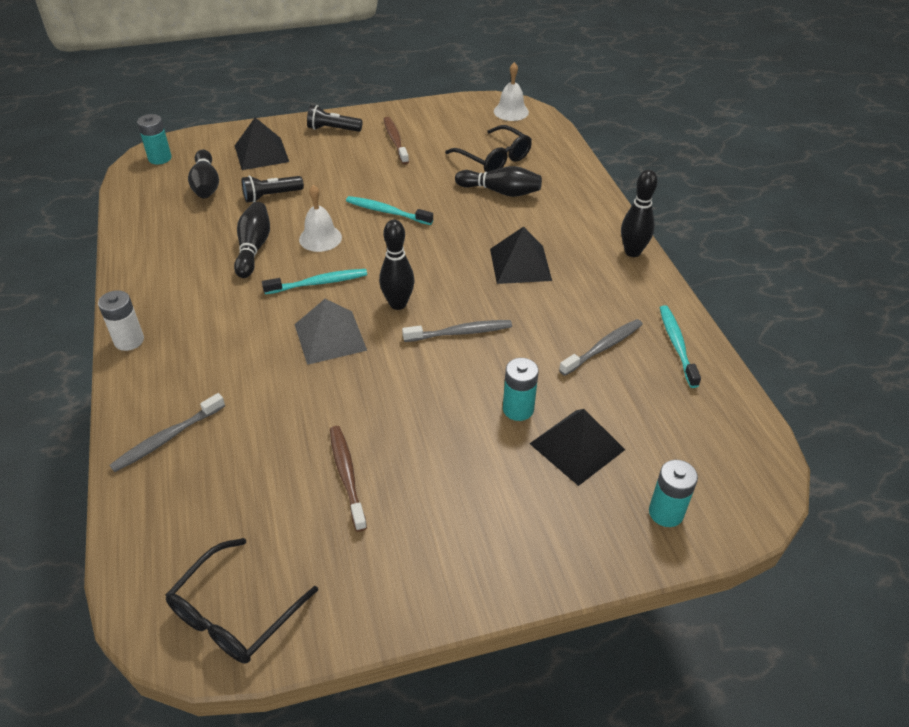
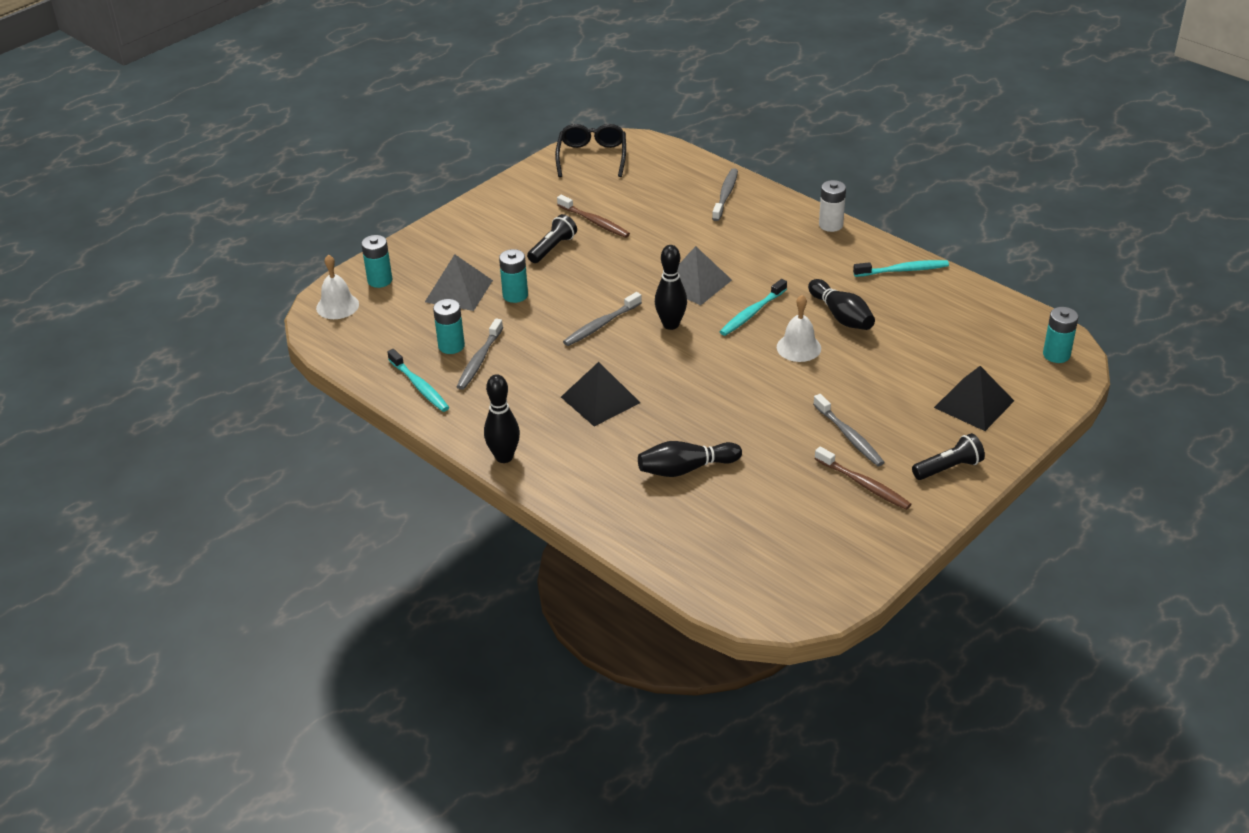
camera: 150 degrees right, 5 degrees down
black bowling pin [188,150,219,199] -> none
black flashlight [242,176,304,202] -> black flashlight moved to [527,214,577,263]
turquoise toothbrush [346,196,433,225] -> turquoise toothbrush moved to [853,260,949,277]
black glasses [445,125,532,172] -> none
white bell [494,62,529,121] -> white bell moved to [316,255,359,319]
black pyramid [529,409,625,486] -> grey pyramid [425,254,493,311]
none -> turquoise battery [433,299,465,354]
none -> grey toothbrush [813,394,885,466]

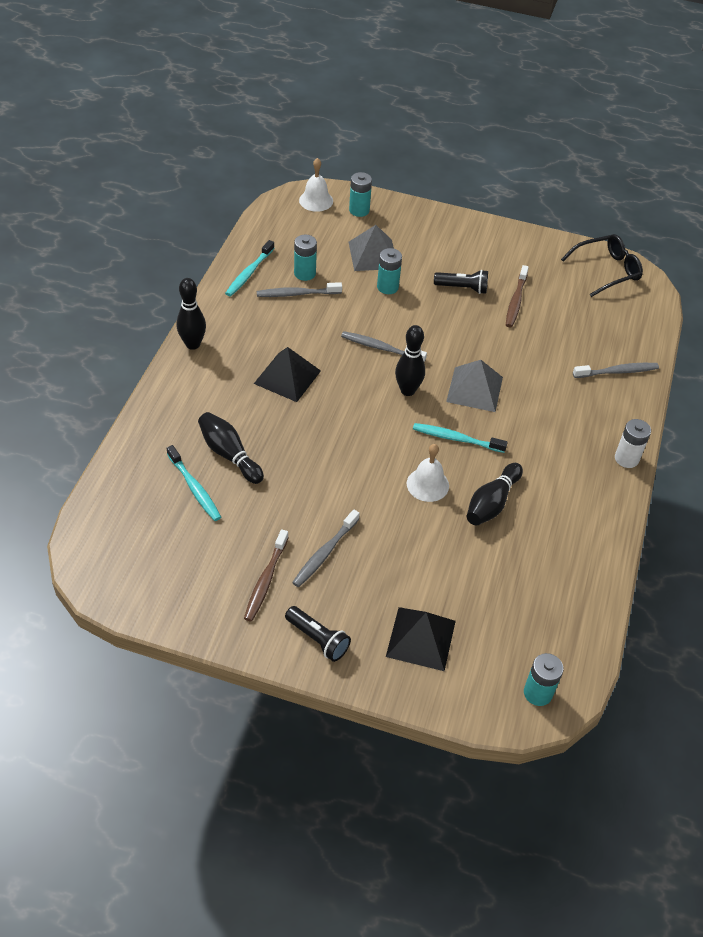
camera: 60 degrees right, 10 degrees up
turquoise toothbrush [853,260,949,277] -> turquoise toothbrush moved to [167,445,221,521]

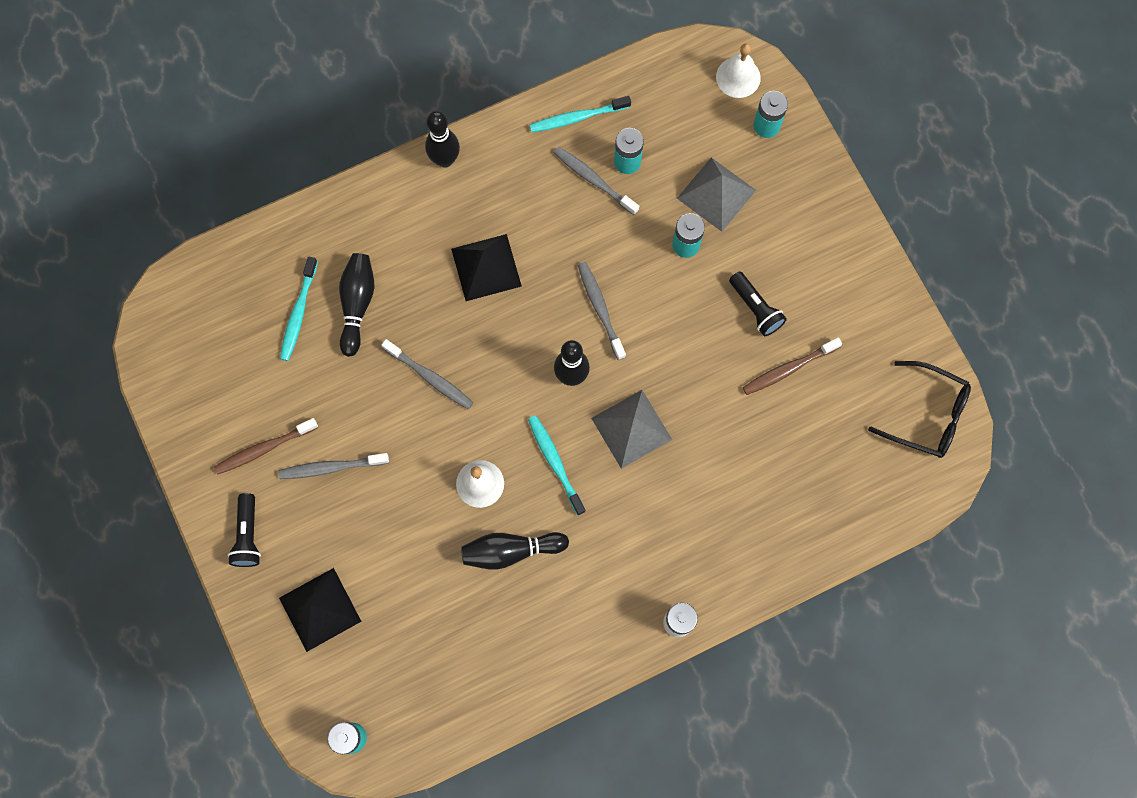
camera: 50 degrees right, 25 degrees up
grey toothbrush [573,363,659,378] -> grey toothbrush moved to [381,339,474,409]

